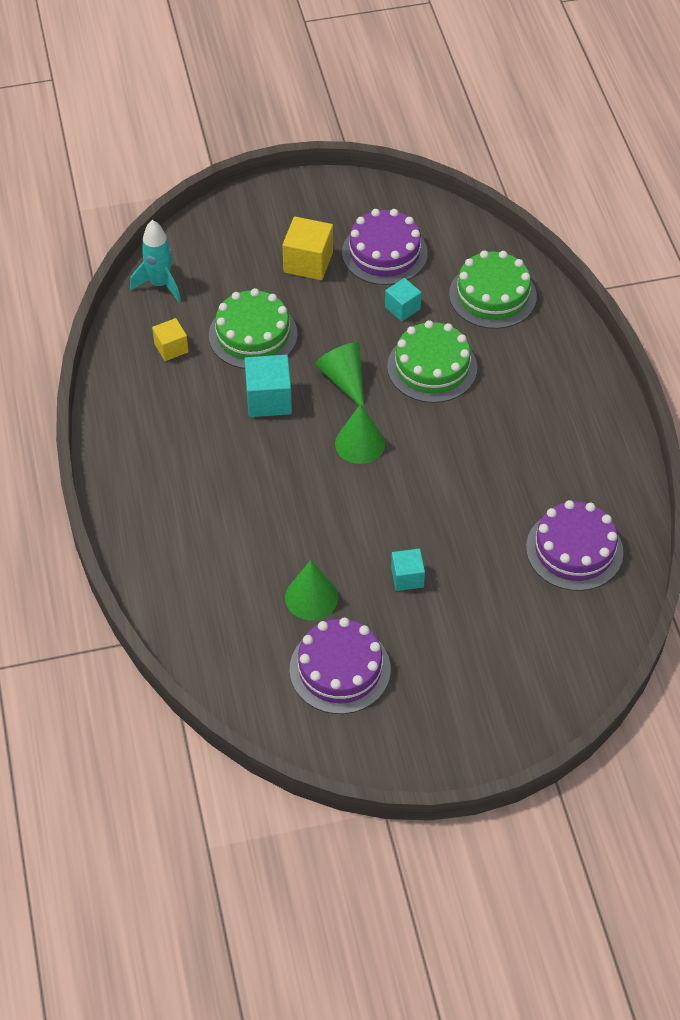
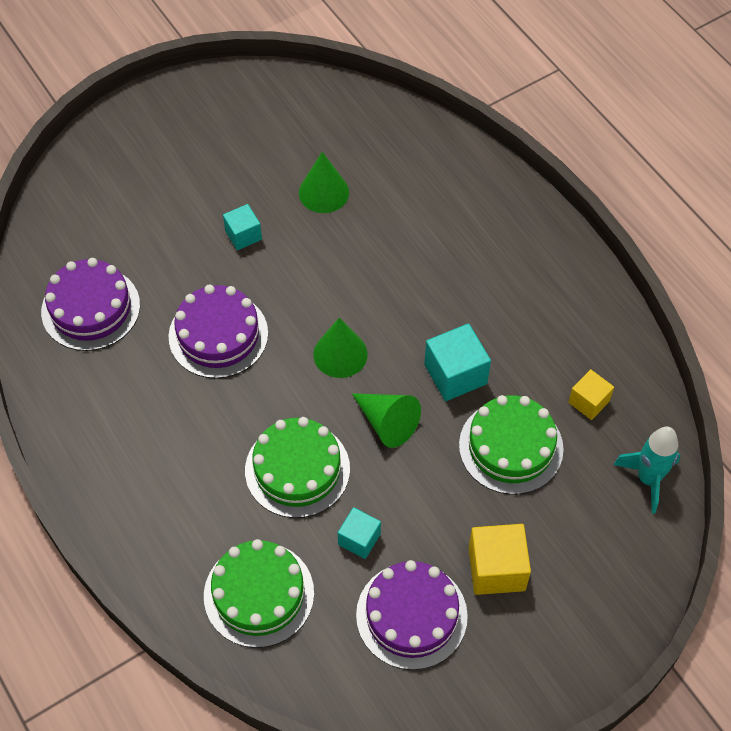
camera: 160 degrees right, 5 degrees up
purple cake [290,617,391,714] -> purple cake moved to [168,284,268,379]

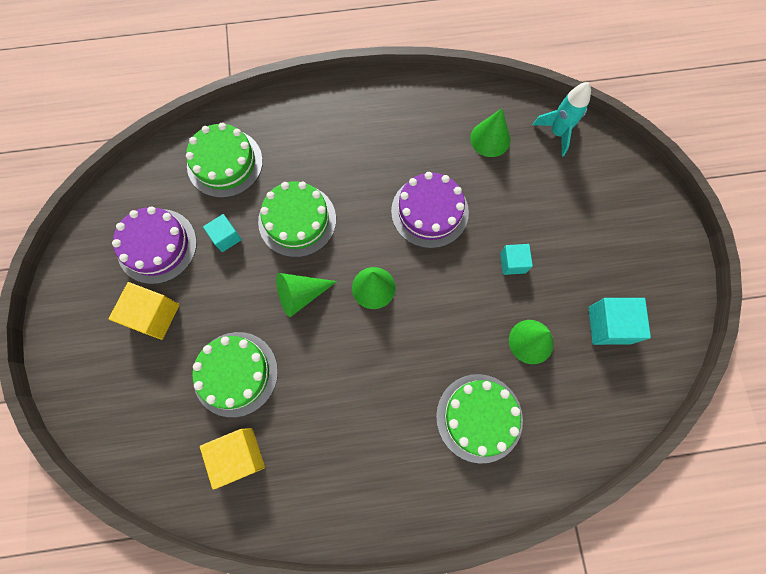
camera: 115 degrees right, 15 degrees up
purple cake [41,258,140,351] -> green cone [470,108,511,157]
turquoise cube [424,323,491,401] -> turquoise cube moved to [589,298,651,345]
yellow cube [568,369,614,420] -> yellow cube [200,428,265,490], size x1.60
turquoise rocket [614,427,681,514] -> turquoise rocket moved to [533,82,591,156]
none -> green cake [436,374,523,463]

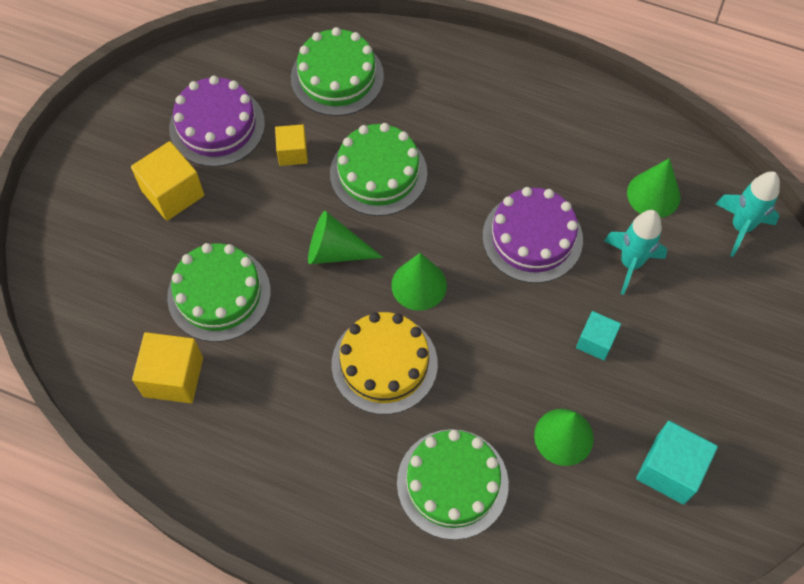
camera: 30 degrees right, 10 degrees down
turquoise cube [203,214,242,252] -> yellow cube [275,124,308,166]
none -> yellow cake [332,312,438,415]
none -> turquoise rocket [604,210,667,295]

